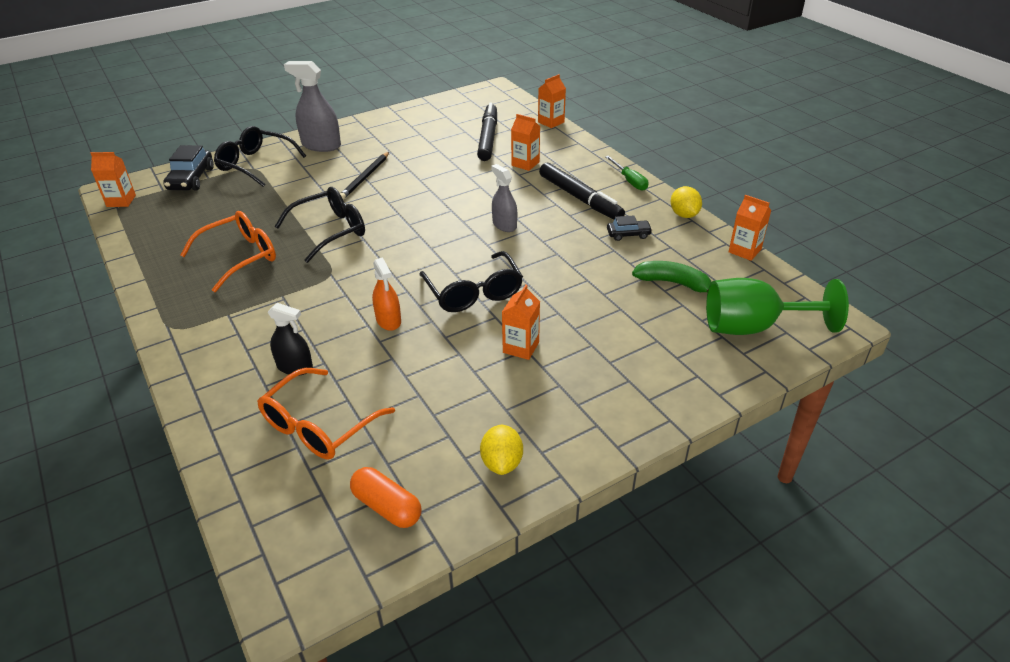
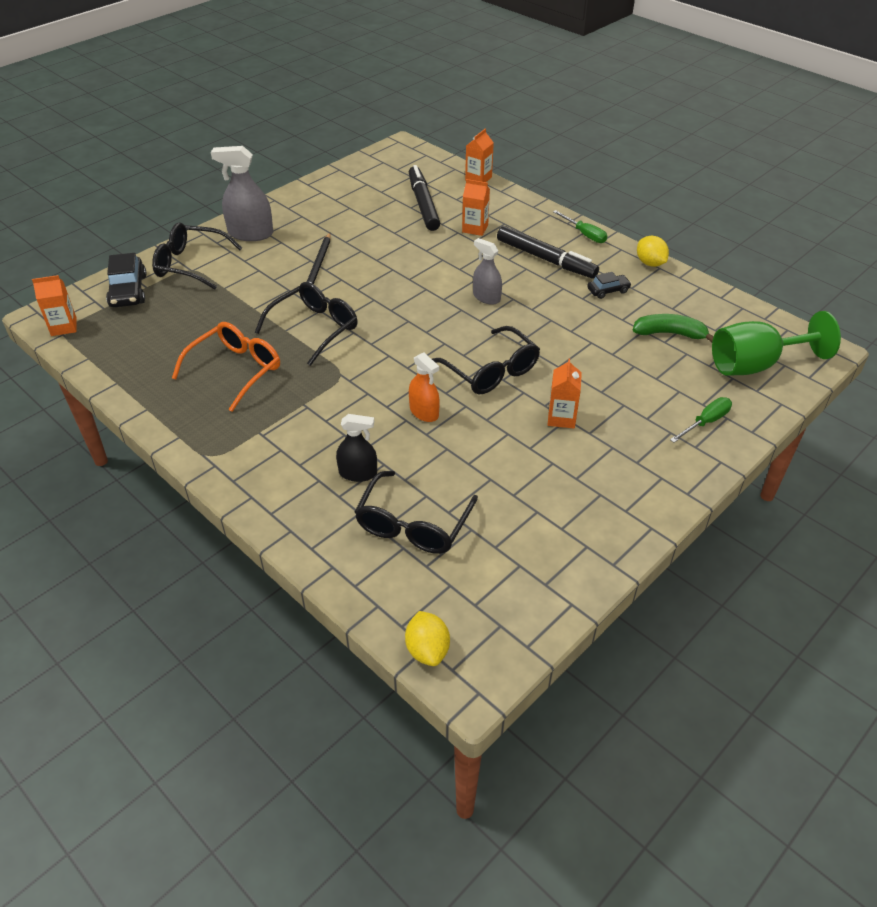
camera: 15 degrees left, 5 degrees up
orange glasses [258,368,395,460] -> black glasses [355,471,478,554]
orange capsule [350,467,421,528] -> none
yellow lemon [480,424,523,475] -> yellow lemon moved to [405,611,450,666]
orange carton [729,195,771,261] -> none
none -> green screwdriver [670,397,732,443]

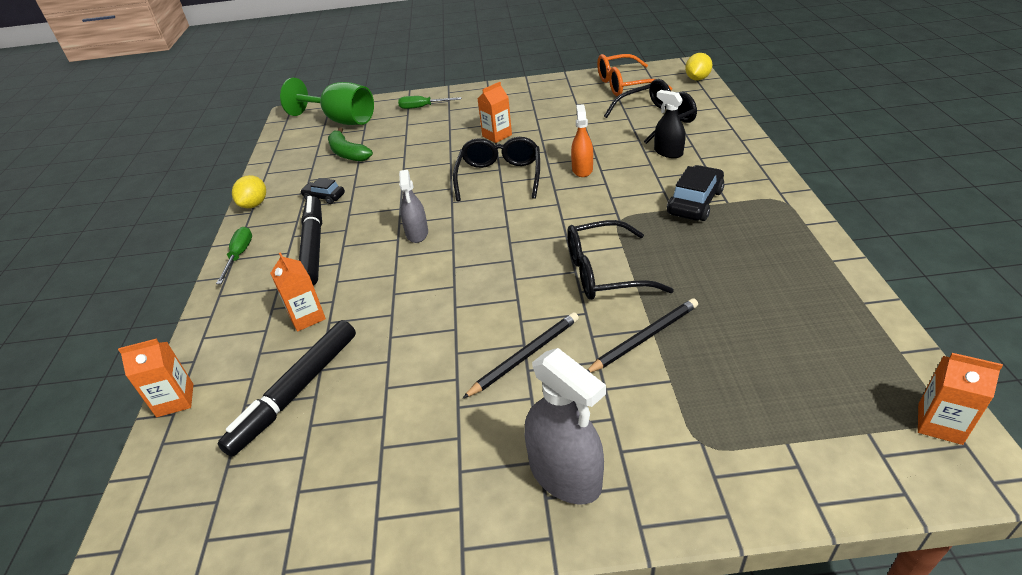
camera: 135 degrees left, 5 degrees down
black car [106,253,146,307] -> black car moved to [667,165,724,221]
black glasses [152,222,242,290] -> none
orange glasses [172,322,280,412] -> orange glasses moved to [597,54,672,96]
none -> black pencil [587,298,698,373]

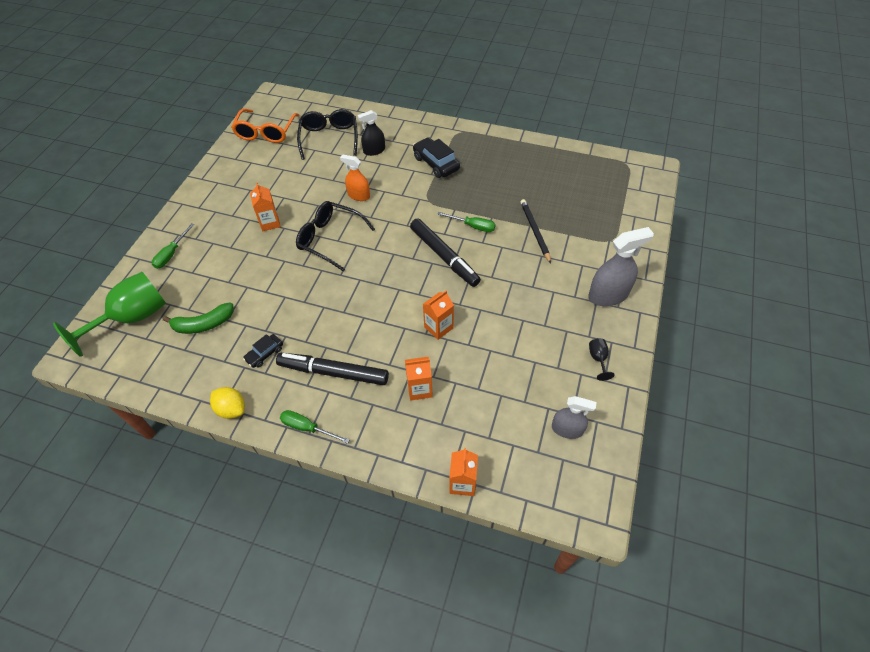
camera: 70 degrees left, 15 degrees up
black marker [218,320,356,457] -> black marker moved to [410,218,481,287]
grey spray bottle [399,170,428,243] -> grey spray bottle moved to [552,396,597,439]
black pencil [463,312,579,398] -> none
black glasses [567,220,674,300] -> green screwdriver [437,212,496,232]
yellow lemon [685,53,712,81] -> none
orange carton [918,353,1003,445] -> orange carton moved to [423,291,454,340]
none -> black goblet [589,338,615,381]

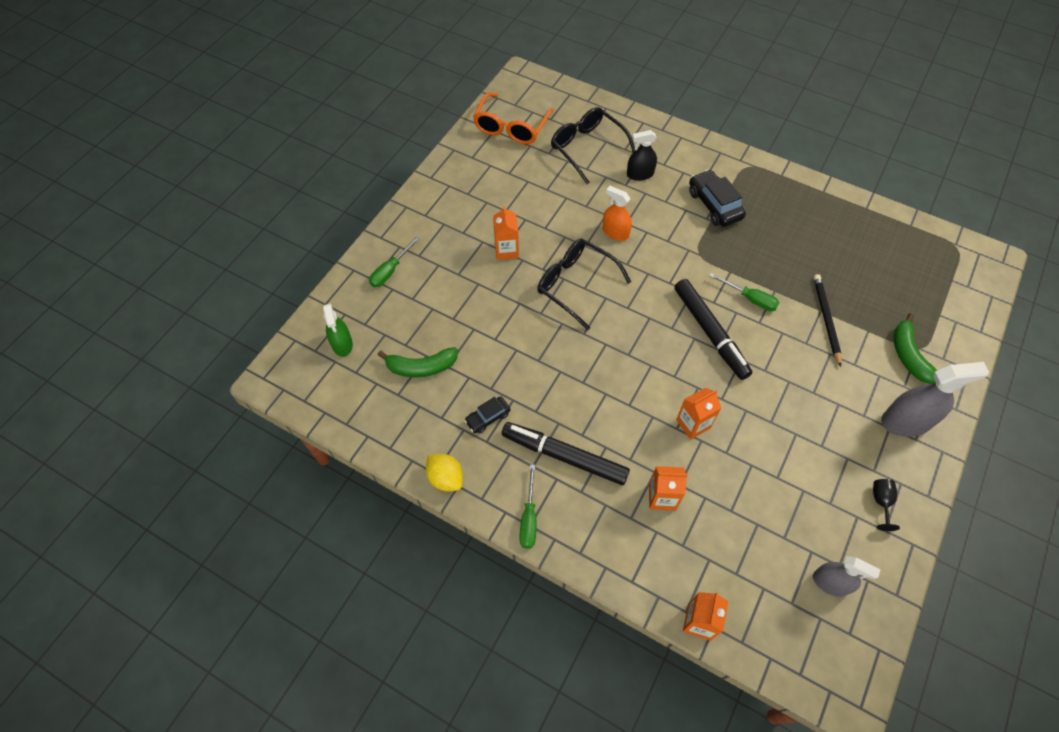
camera: 10 degrees right, 5 degrees up
green goblet [53,272,166,357] -> green spray bottle [323,303,353,357]
green screwdriver [280,410,350,444] -> green screwdriver turned 120 degrees counterclockwise [519,464,536,549]
black glasses [297,109,358,160] -> black glasses turned 45 degrees counterclockwise [551,107,635,184]
none -> green banana [893,314,937,384]

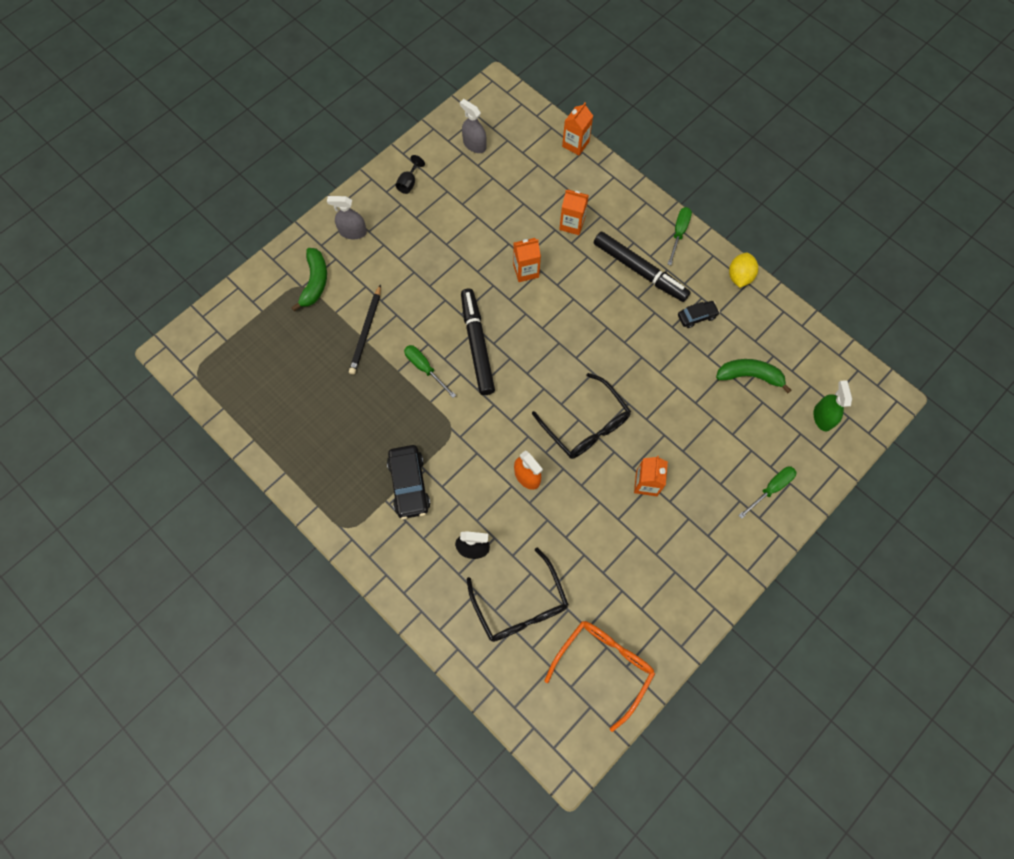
camera: 165 degrees left, 10 degrees up
yellow lemon [426,454,463,491] -> yellow lemon turned 45 degrees clockwise [729,253,758,288]
grey spray bottle [881,362,989,437] -> grey spray bottle [327,196,367,239], size x0.63

